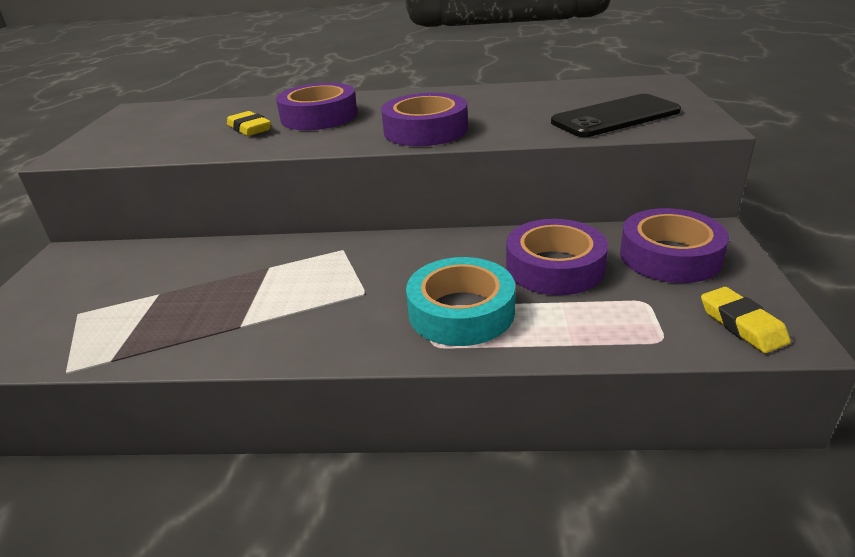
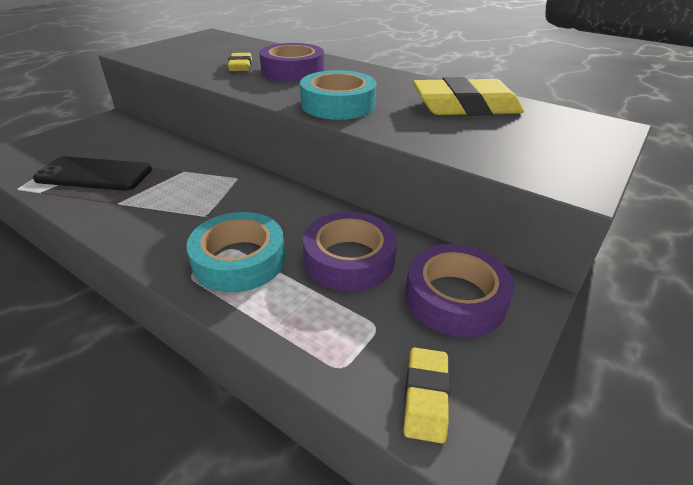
camera: 30 degrees right, 5 degrees up
purple tape [381,93,468,146] -> turquoise tape [300,70,376,120]
black phone [551,94,681,137] -> black phone moved to [33,156,152,191]
none -> yellow eraser [413,77,524,116]

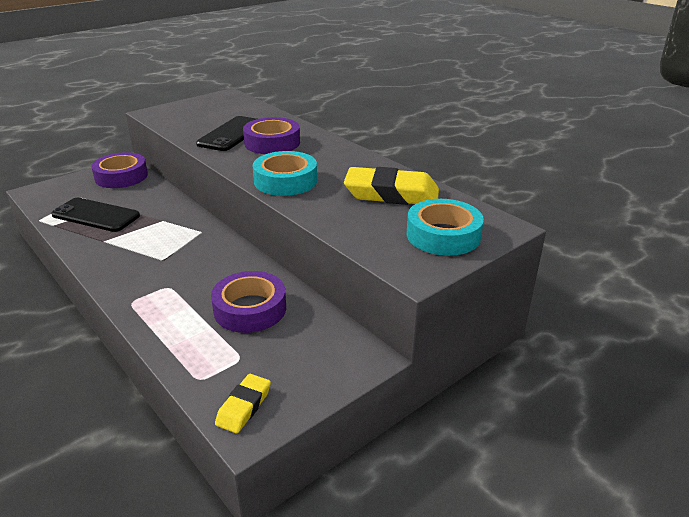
camera: 15 degrees right, 5 degrees down
turquoise tape [186,212,285,293] -> turquoise tape moved to [407,199,484,256]
yellow eraser [228,53,252,71] -> black phone [196,116,256,151]
purple tape [405,244,514,338] -> purple tape moved to [91,152,148,188]

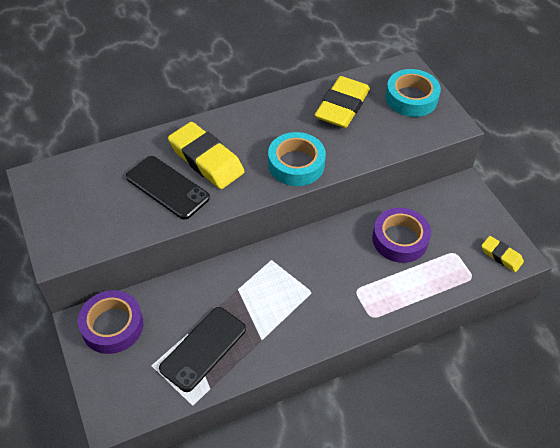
camera: 75 degrees left, 20 degrees up
purple tape [243,117,300,154] -> yellow eraser [168,122,245,189]

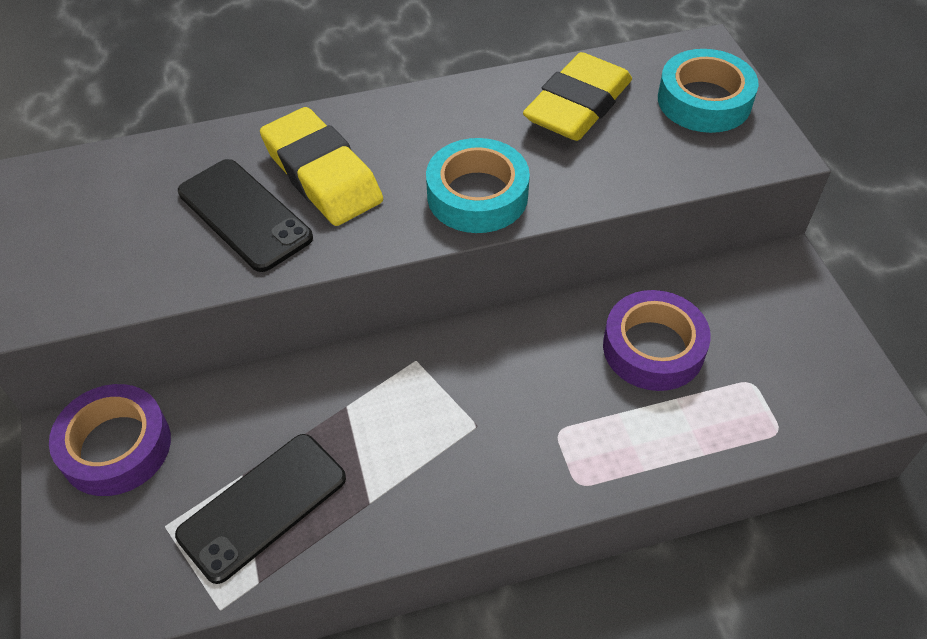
camera: 10 degrees right, 0 degrees up
yellow eraser [481,236,524,272] -> none

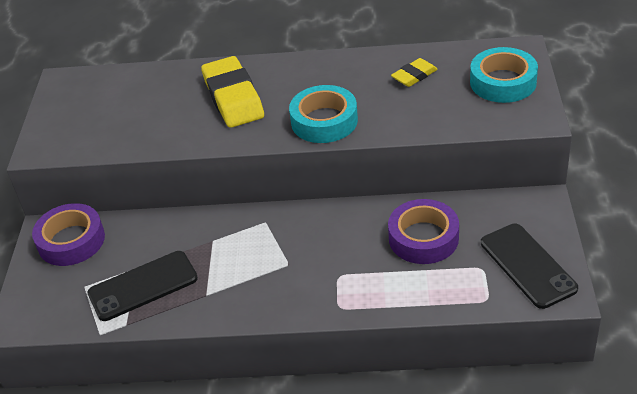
camera: 20 degrees right, 10 degrees down
black phone [178,159,313,272] -> black phone moved to [481,223,578,309]
yellow eraser [523,52,632,141] -> yellow eraser [391,58,438,87], size x0.52

